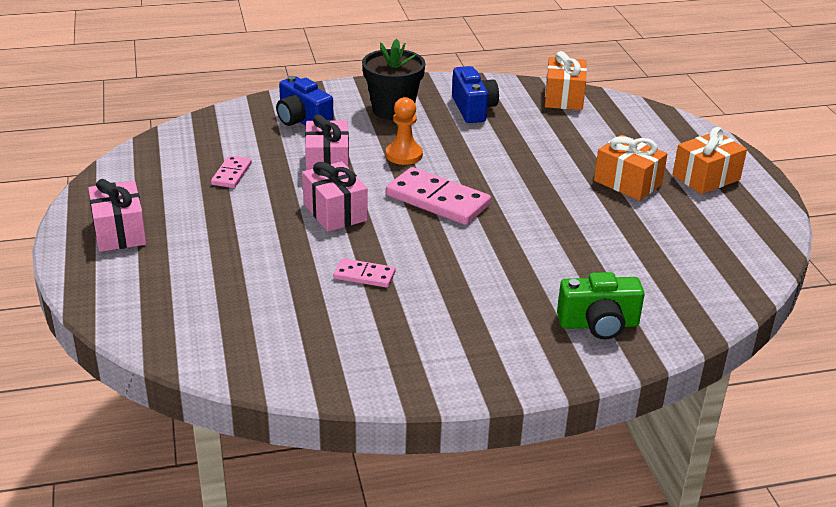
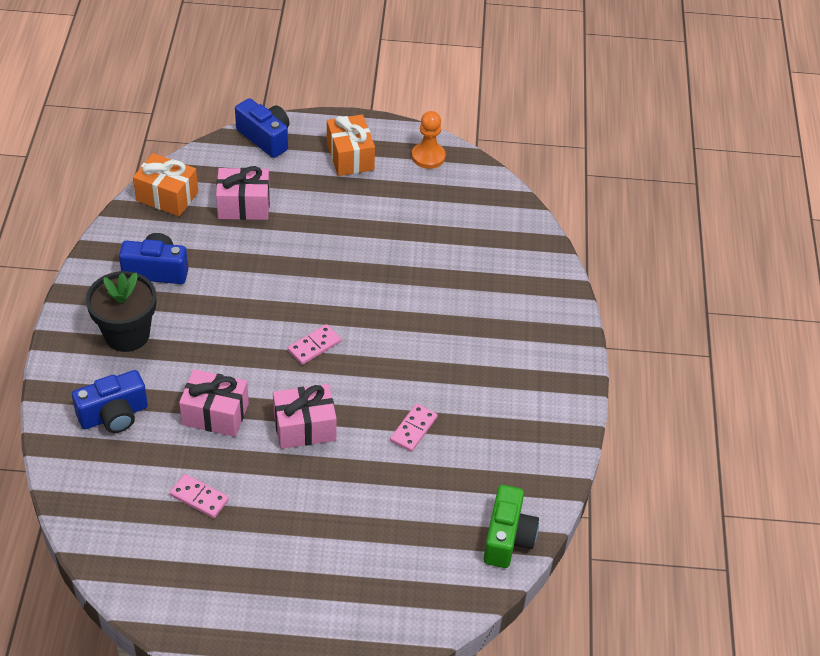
camera: 75 degrees left, 15 degrees up
pink gift [88,179,147,252] -> pink gift moved to [216,166,270,220]
orange pawn [386,97,423,165] -> orange pawn moved to [412,111,445,169]
pink domino [386,167,491,225] -> pink domino [288,324,341,365], size x0.54
green camera [557,272,645,340] -> green camera moved to [483,485,539,568]
orange gift [594,135,667,201] -> none
none -> blue camera [235,98,289,158]

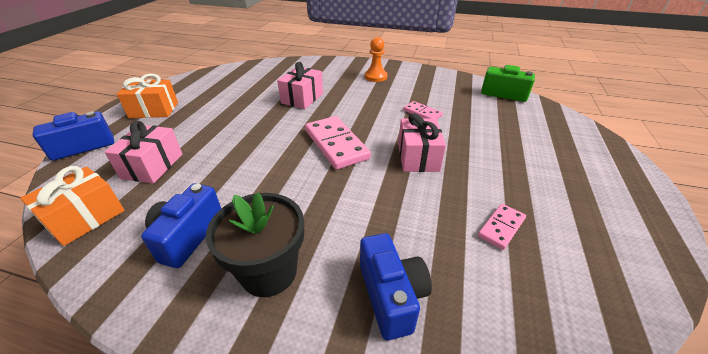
camera: 75 degrees left, 10 degrees down
pink gift [179,369,249,437] -> pink gift moved to [277,62,323,109]
pink domino [288,324,341,365] -> pink domino [305,116,371,170], size x1.86
orange pawn [412,111,445,169] -> orange pawn moved to [365,37,387,82]

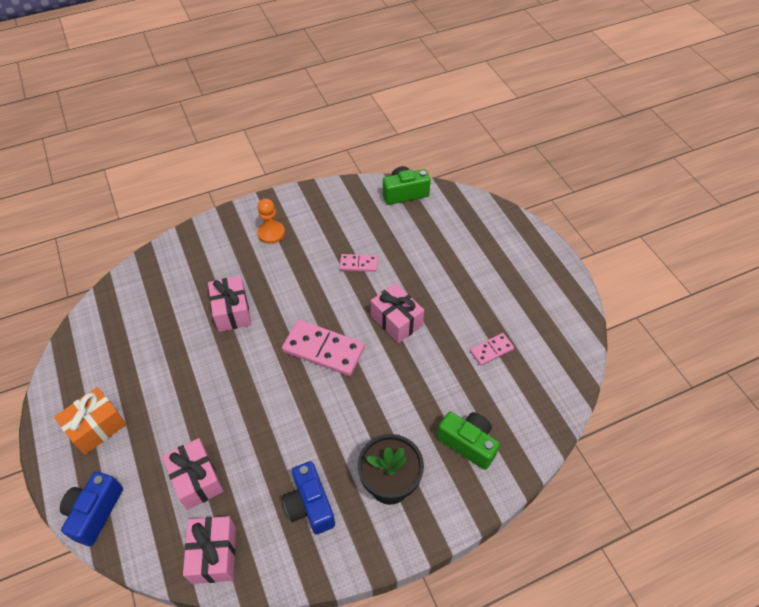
camera: 40 degrees left, 15 degrees up
orange gift [20,166,125,246] -> pink gift [183,516,236,584]
blue camera [360,233,432,340] -> green camera [437,412,500,470]
pink domino [478,204,526,250] -> pink domino turned 60 degrees clockwise [470,333,514,366]

